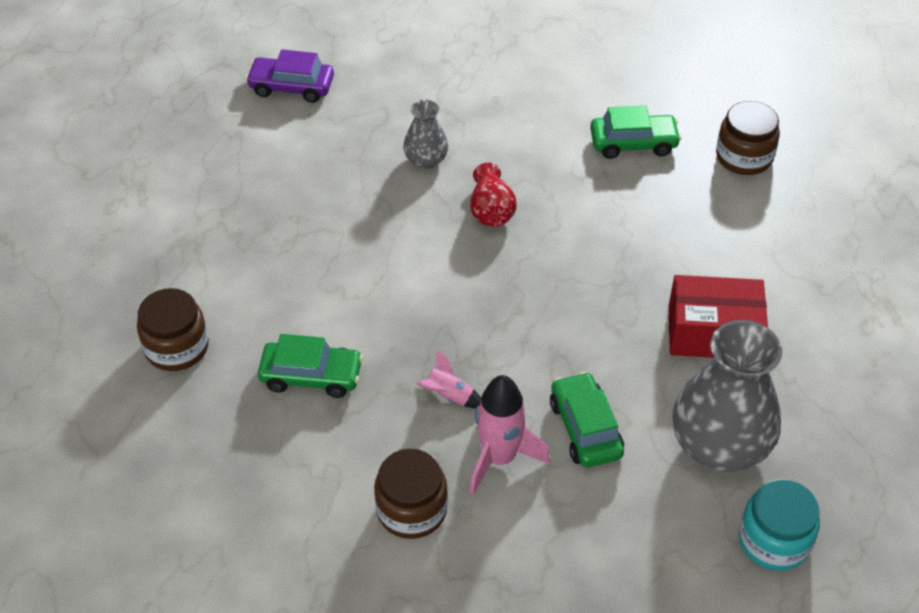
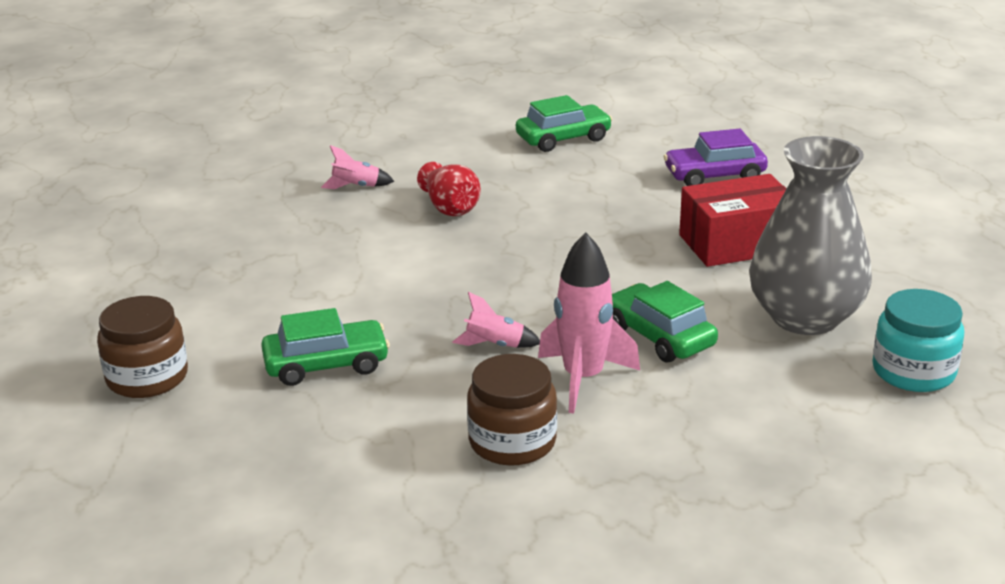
camera: 20 degrees left, 20 degrees down
purple car [246,49,334,103] -> purple car moved to [663,129,768,186]
grey vase [403,100,448,169] -> pink rocket [321,145,395,189]
brown jar [716,101,780,175] -> none

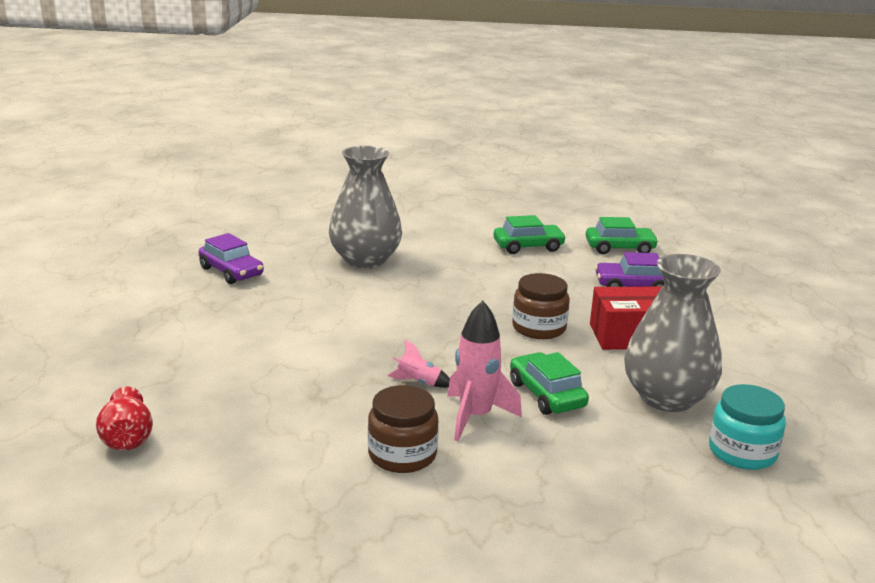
camera: 10 degrees right, 5 degrees down
brown jar [97,296,188,398] -> brown jar moved to [512,273,570,339]
green car [261,308,390,386] -> green car moved to [586,217,659,254]
pink rocket [321,145,395,189] -> grey vase [329,146,402,268]
red vase [417,162,481,216] -> red vase moved to [96,387,153,451]
none -> purple car [199,233,264,284]

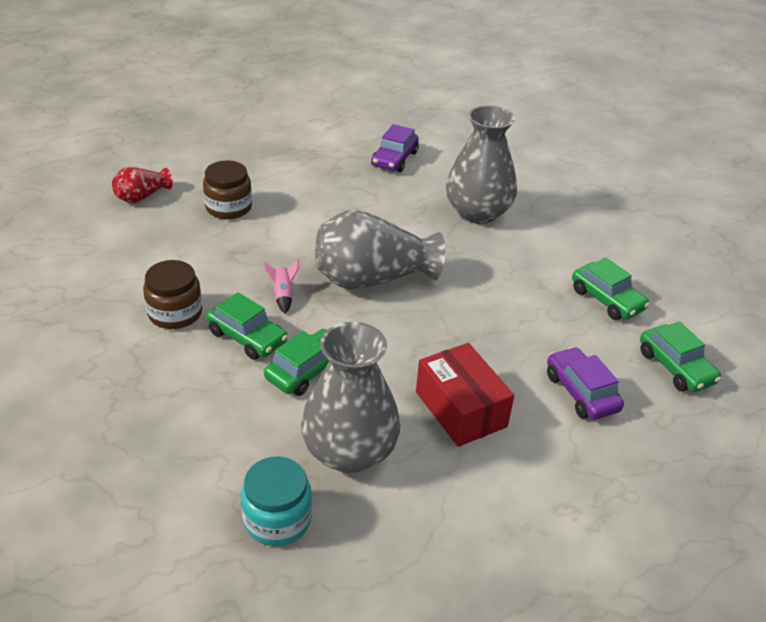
camera: 65 degrees right, 15 degrees up
pink rocket [447,300,522,441] -> green car [206,292,288,360]
brown jar [512,273,570,339] -> brown jar moved to [203,160,252,219]
none -> grey vase [315,210,445,289]

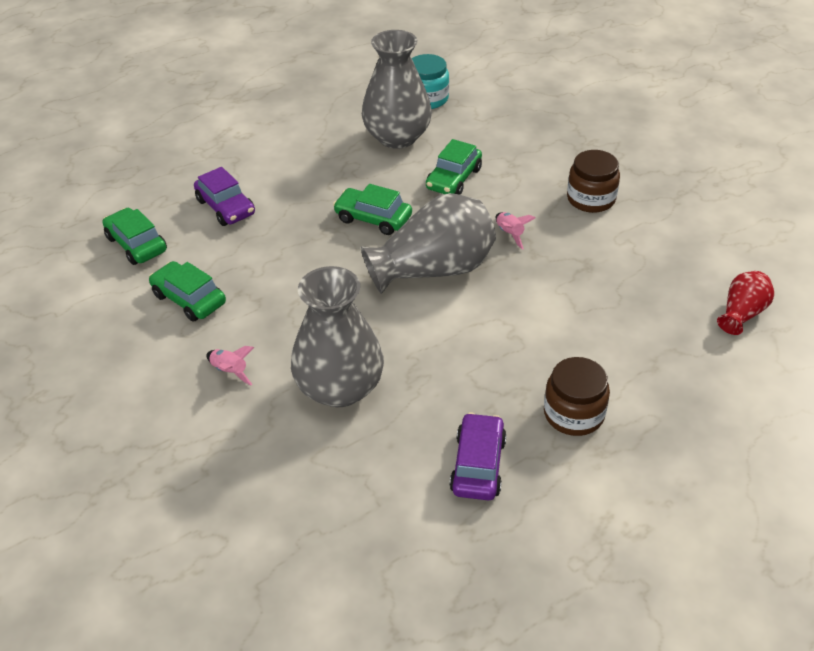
camera: 170 degrees right, 5 degrees up
brown jar [203,160,252,219] -> brown jar moved to [544,357,610,436]
green car [206,292,288,360] -> green car moved to [333,184,412,235]
red box [416,343,514,447] -> none
none -> pink rocket [206,346,254,385]

